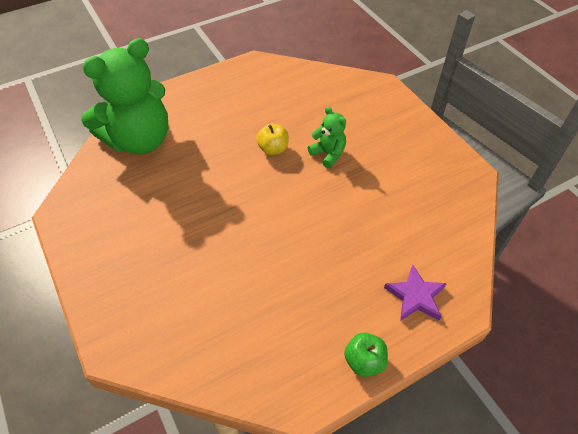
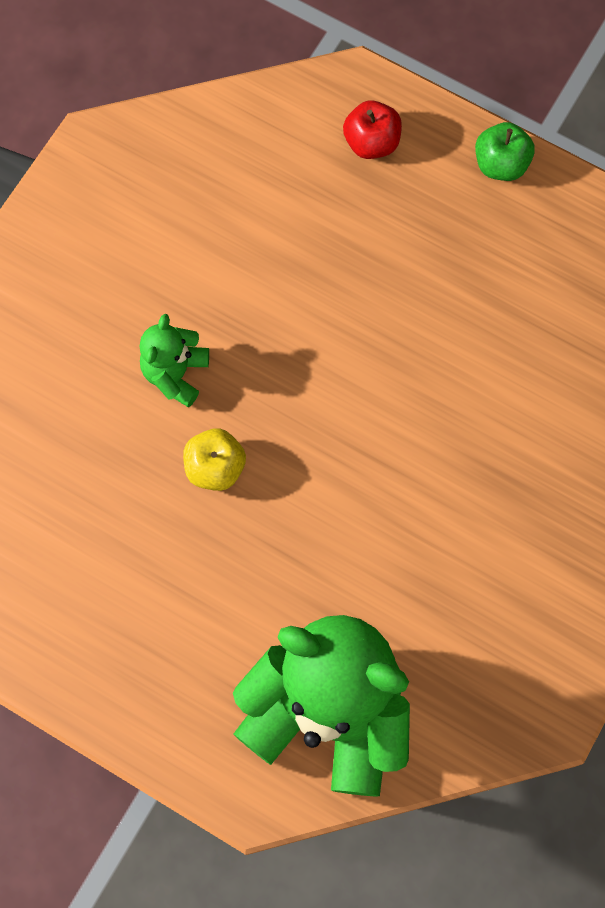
camera: 120 degrees left, 20 degrees up
purple star [384,265,447,321] -> red apple [343,100,402,159]

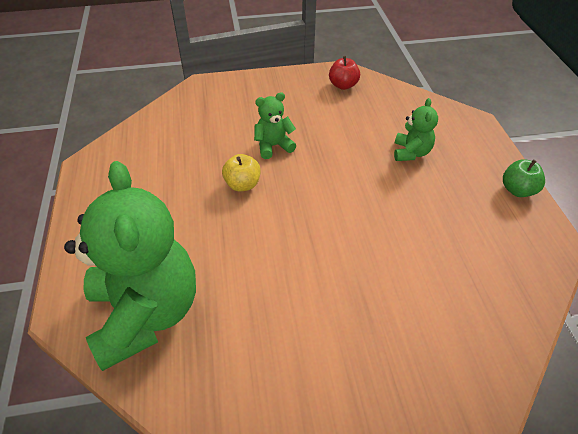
camera: 50 degrees right, 25 degrees down
red apple [343,100,402,159] -> red apple moved to [329,56,360,90]
none -> green teddy bear [394,98,438,161]

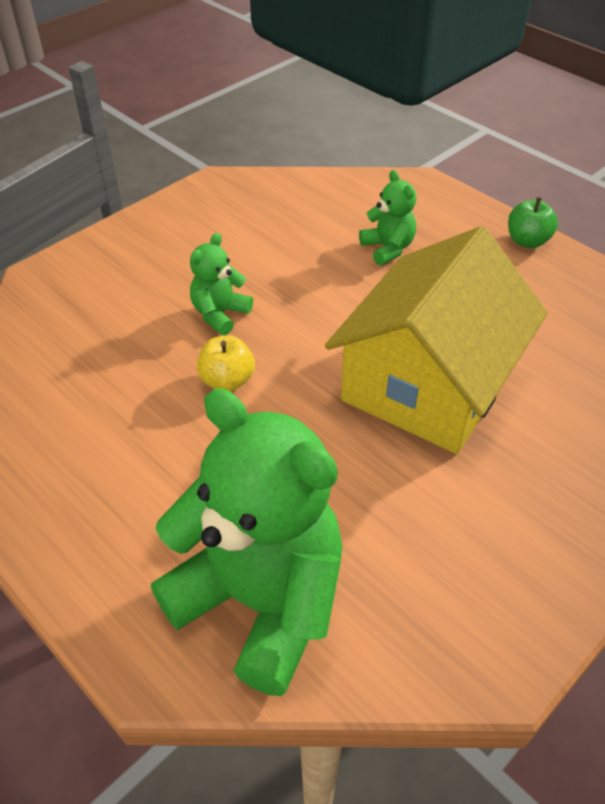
camera: 35 degrees left, 0 degrees up
red apple [329,56,360,90] -> none
none -> yellow house [325,226,548,454]

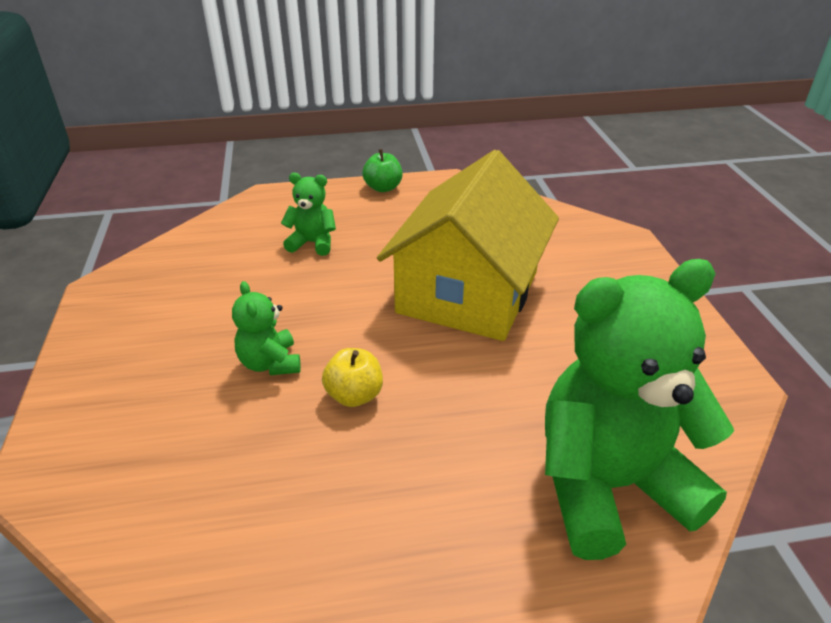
camera: 55 degrees left, 10 degrees down
yellow house [325,226,548,454] -> yellow house turned 45 degrees clockwise [377,150,559,341]

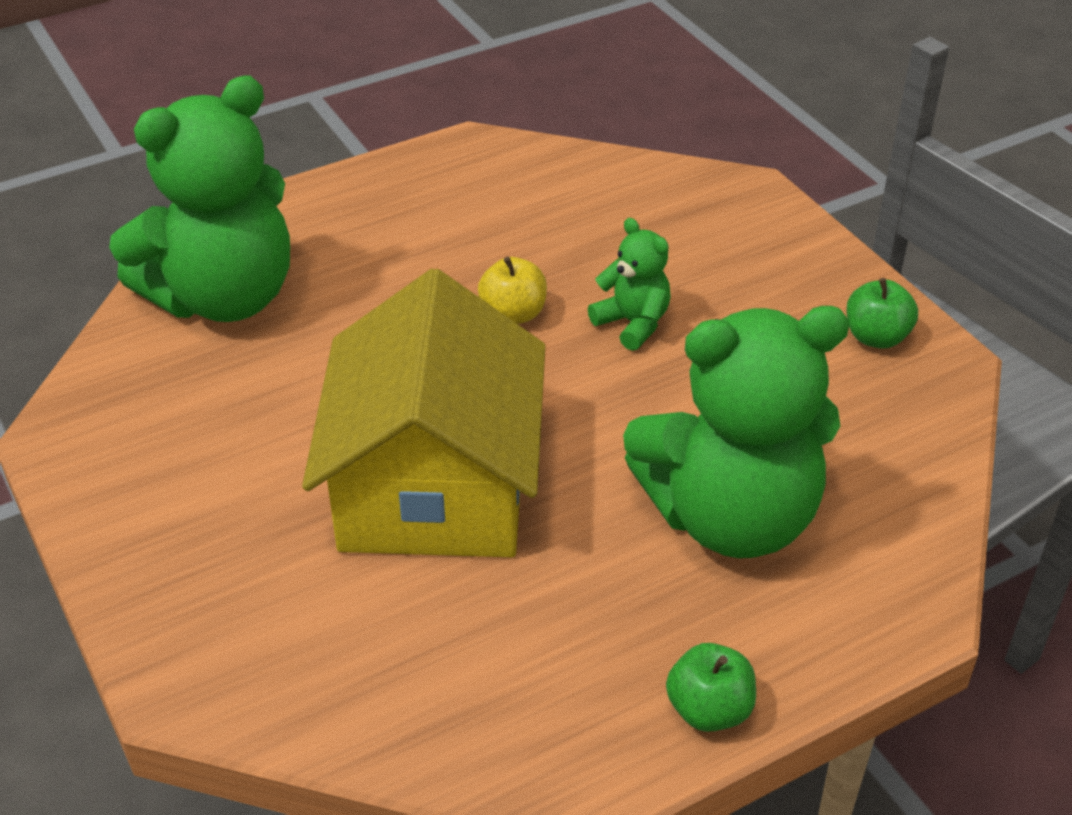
camera: 160 degrees right, 5 degrees up
green teddy bear [281,173,336,256] -> green teddy bear [623,306,849,558], size x2.23
none -> green apple [846,278,918,349]

